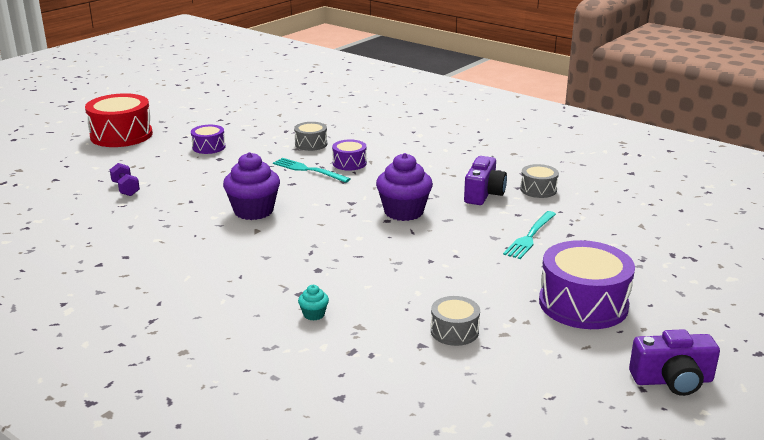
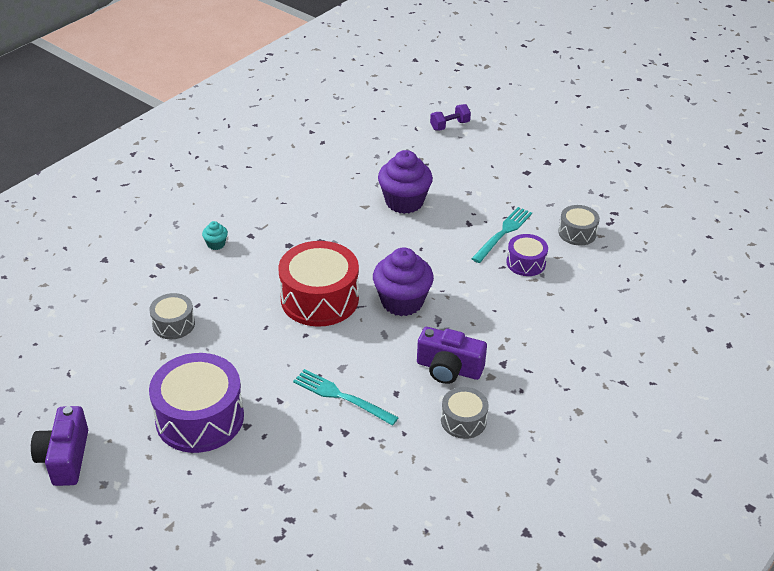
camera: 90 degrees right, 15 degrees up
red drum [85,93,153,147] -> red drum moved to [278,241,359,327]
purple drum [191,125,226,154] -> none

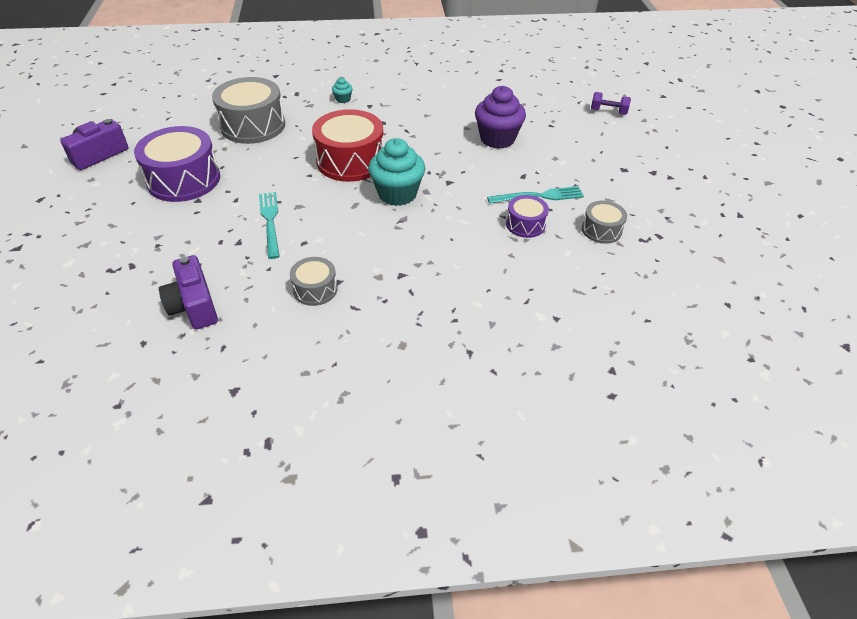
camera: 45 degrees right, 5 degrees up
grey drum [149,293,195,339] -> grey drum [212,77,285,144], size x1.91
purple cupcake [373,247,434,316] -> turquoise cupcake [368,138,425,206]
purple camera [417,327,487,384] -> purple camera moved to [159,255,218,329]

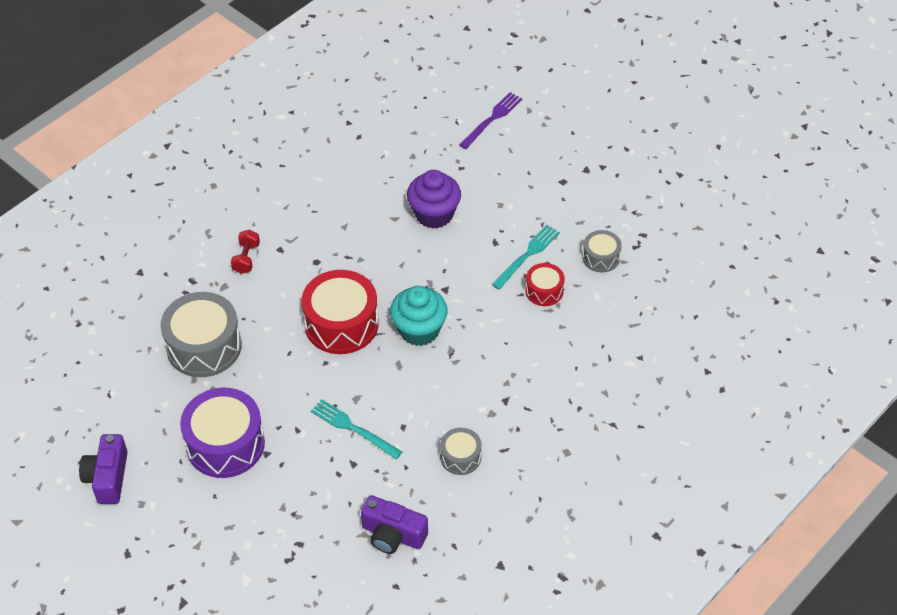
camera: 40 degrees left, 5 degrees up
turquoise cupcake [332,77,353,103] -> red dumbbell [231,230,260,274]
purple drum [506,195,549,238] -> red drum [525,263,565,306]
purple dumbbell [591,92,631,115] -> purple fork [459,92,522,149]

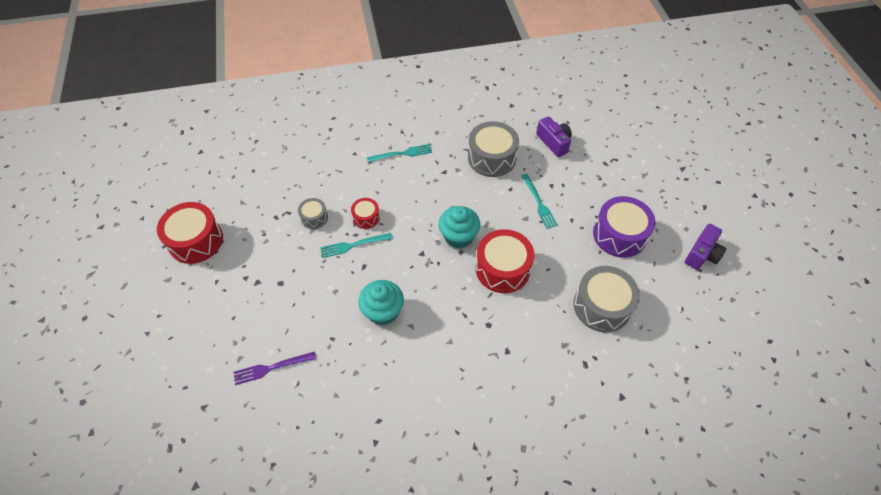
camera: 145 degrees left, 5 degrees up
red dumbbell [231,230,260,274] -> none
purple cupcake [407,170,461,229] -> turquoise cupcake [358,280,404,326]
grey drum [440,428,482,475] -> grey drum [468,121,519,177], size x1.91
none -> red drum [157,202,223,264]
none -> turquoise fork [367,144,432,162]

